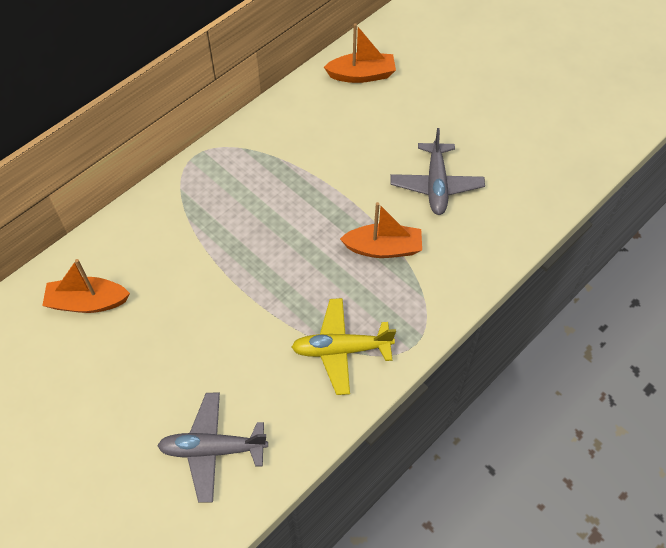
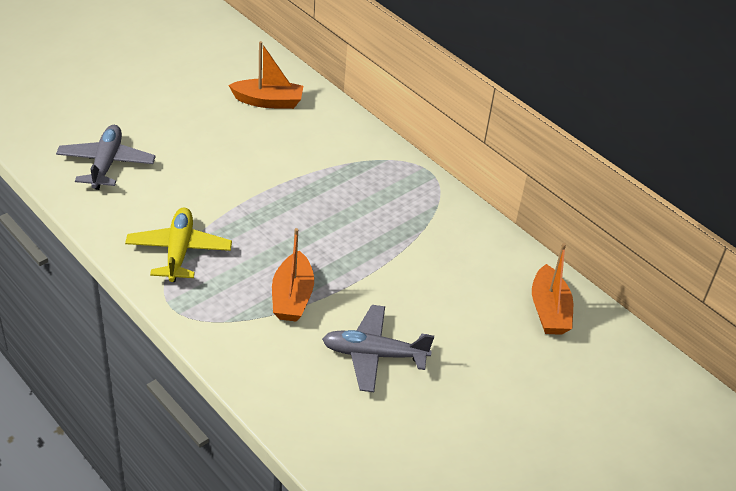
camera: 90 degrees right, 15 degrees down
orange boat [42,259,130,313] -> orange boat turned 90 degrees clockwise [228,41,303,109]

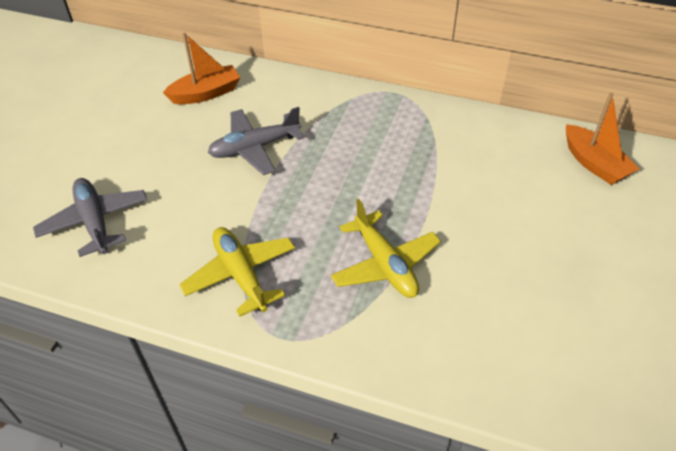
camera: 25 degrees left, 5 degrees up
orange boat [272,228,314,322] -> yellow plane [331,199,441,298]
grey plane [322,305,434,392] -> grey plane moved to [208,107,304,175]

